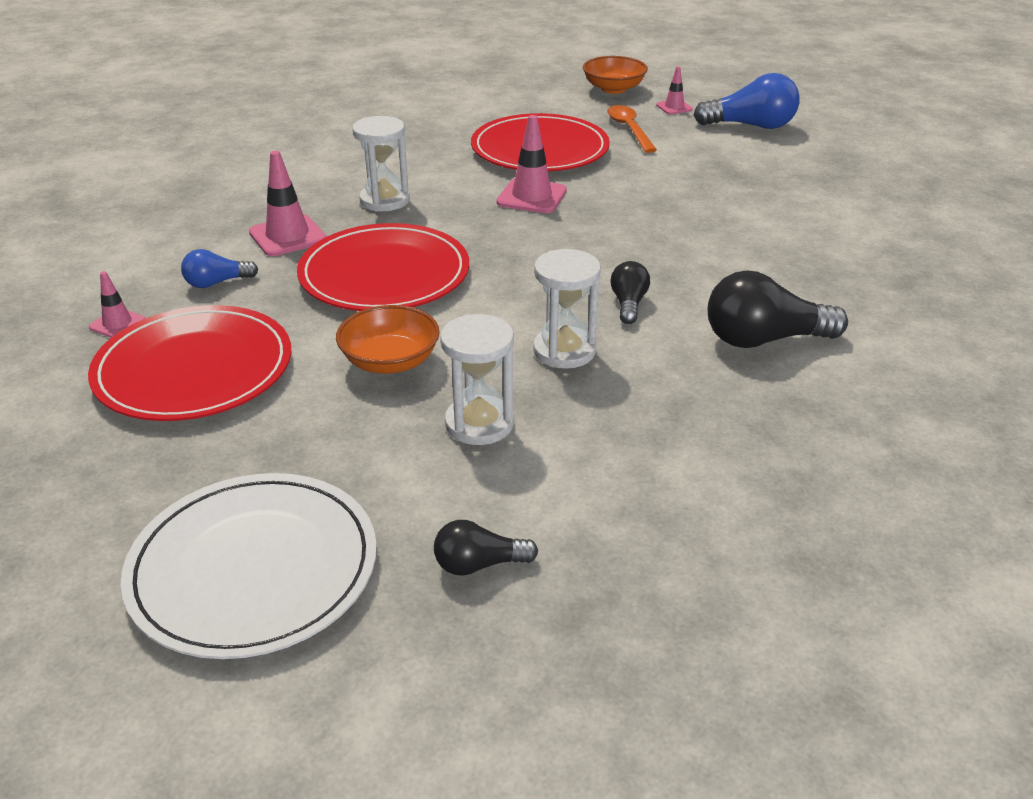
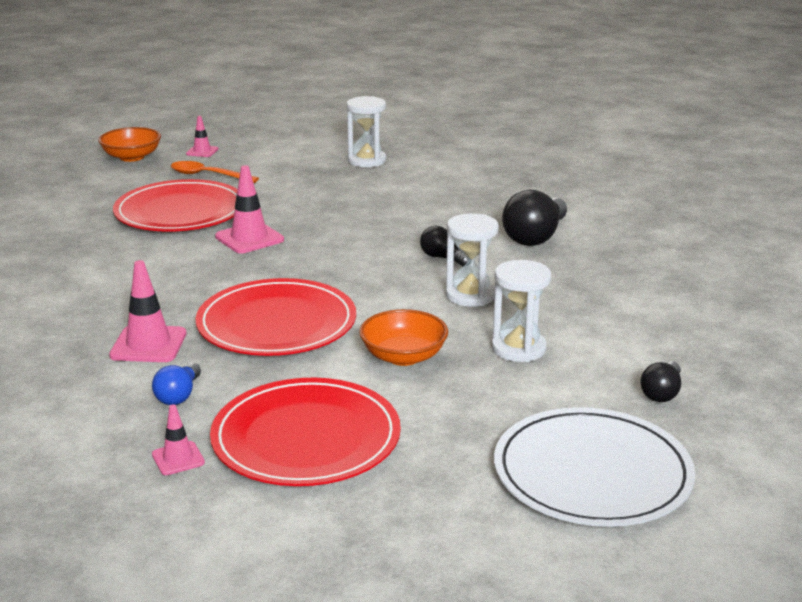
camera: 55 degrees left, 10 degrees down
white hourglass [352,116,410,212] -> white hourglass moved to [346,96,386,167]
blue light bulb [694,73,799,129] -> none

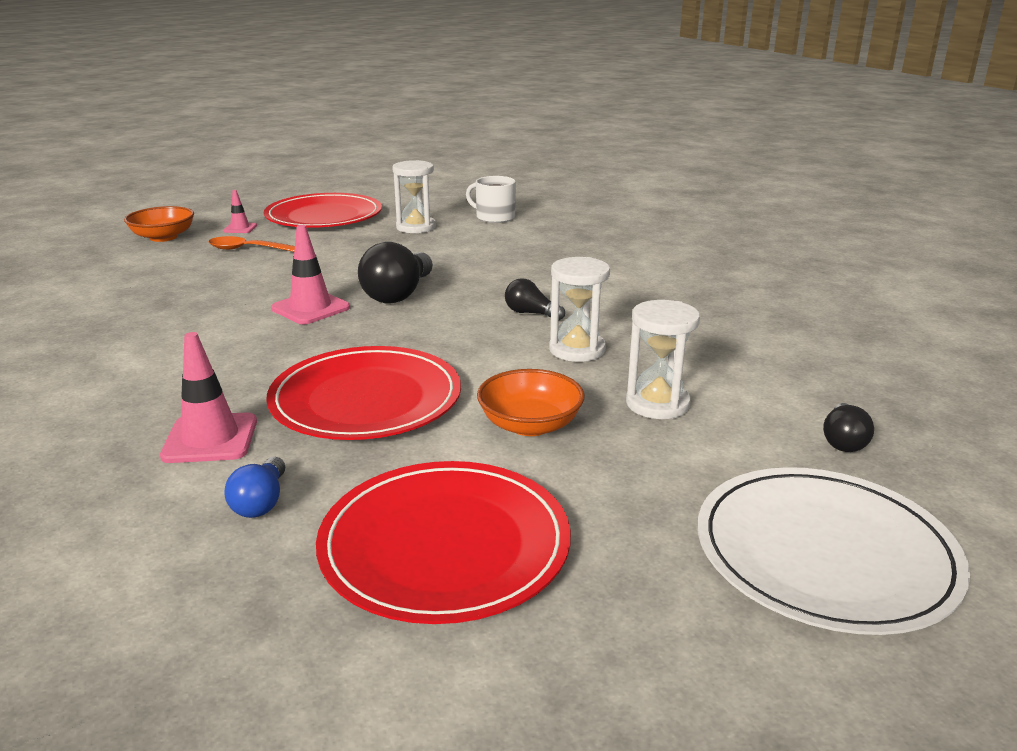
camera: 10 degrees left, 0 degrees up
red plate [113,179,238,232] -> red plate moved to [264,193,382,228]
pink traffic cone [152,404,205,475] -> none
black light bulb [502,189,567,246] -> black light bulb moved to [358,242,433,303]
none -> white mug [466,176,516,223]

